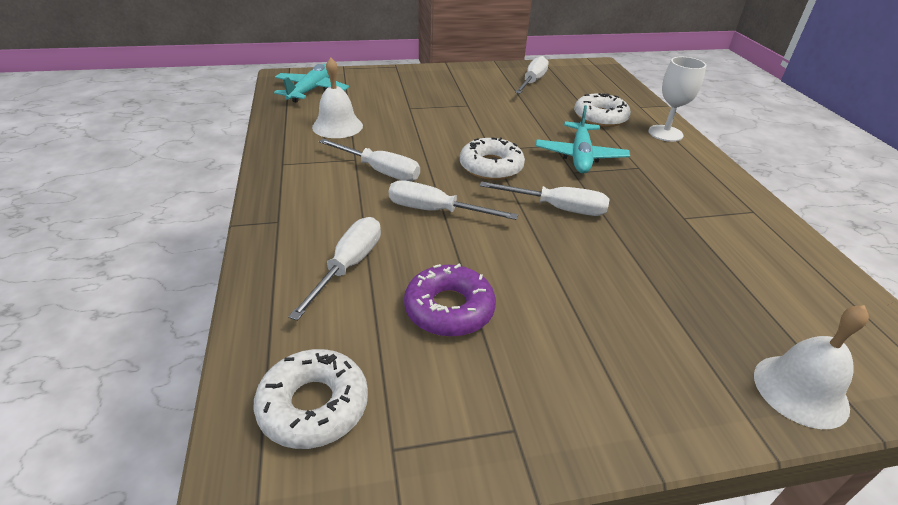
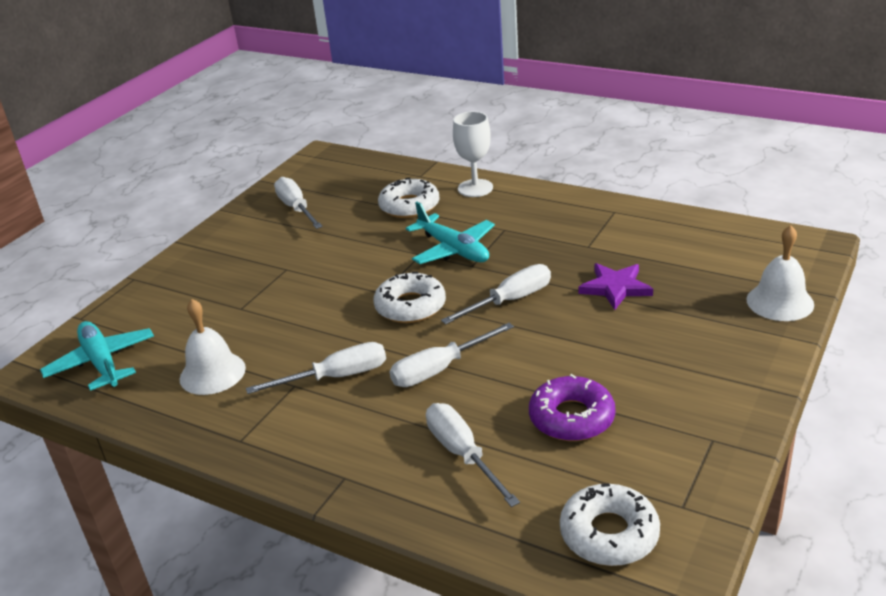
camera: 45 degrees left, 5 degrees down
none -> purple star [578,263,653,310]

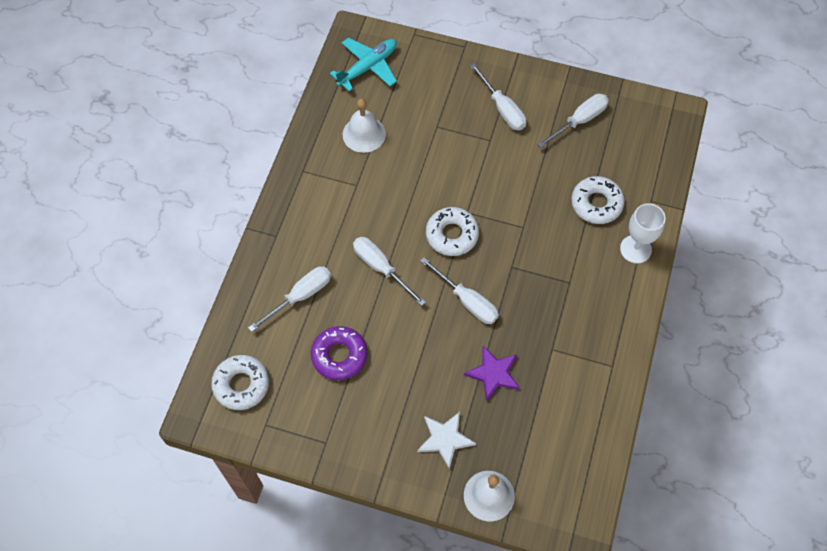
camera: 75 degrees right, 30 degrees up
white screwdriver [246,342,386,394] -> white screwdriver moved to [470,63,526,130]
turquoise plane [406,202,495,264] -> none
none -> white star [417,412,476,470]

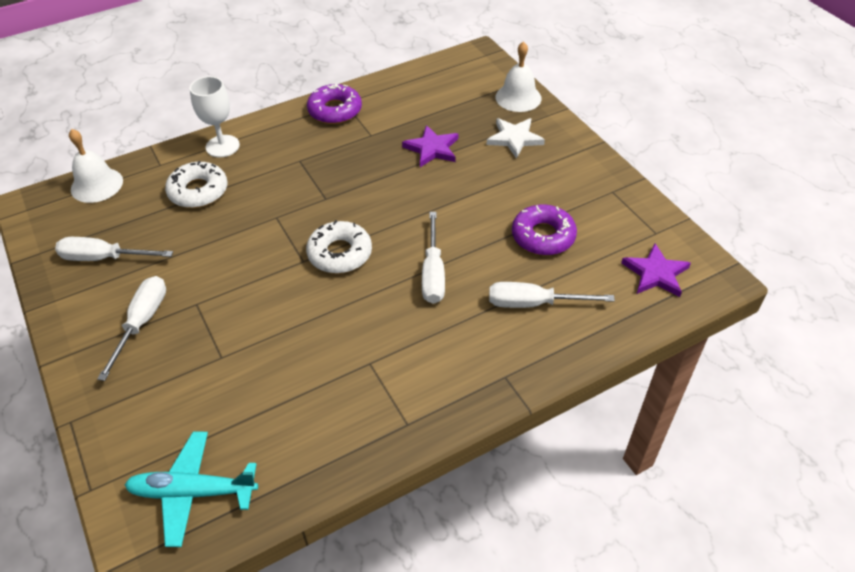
camera: 135 degrees left, 15 degrees down
white donut [211,355,269,410] -> purple star [621,243,691,297]
white bell [343,99,386,153] -> white bell moved to [69,129,123,203]
white screwdriver [420,257,499,324] -> none
none -> purple donut [307,84,362,124]

